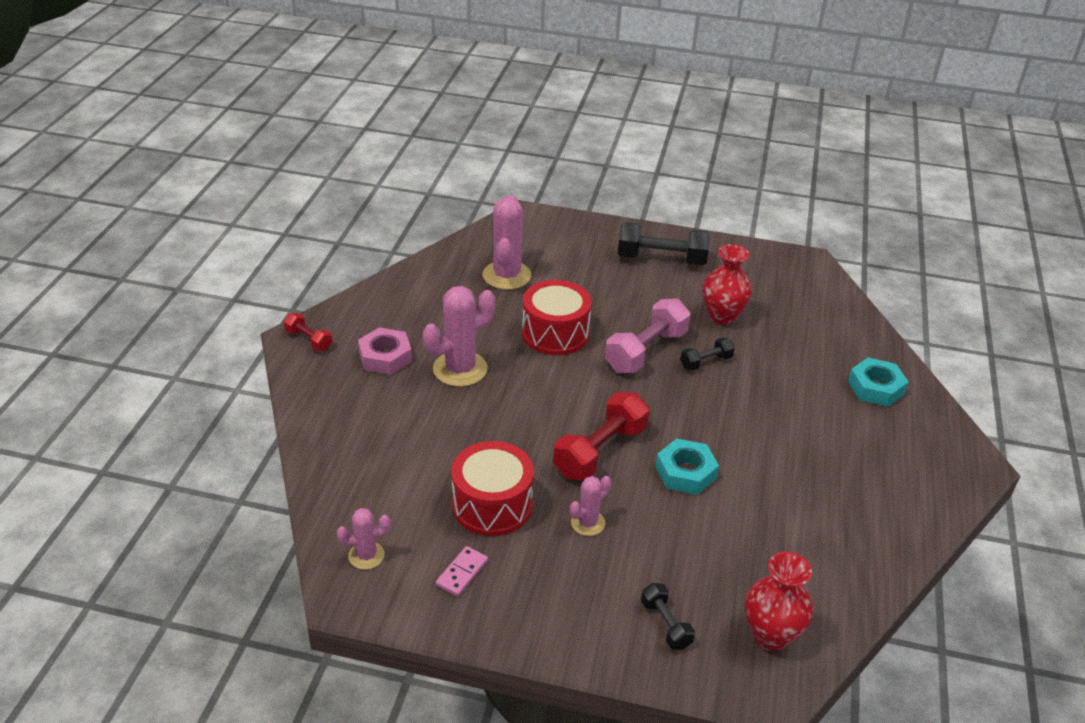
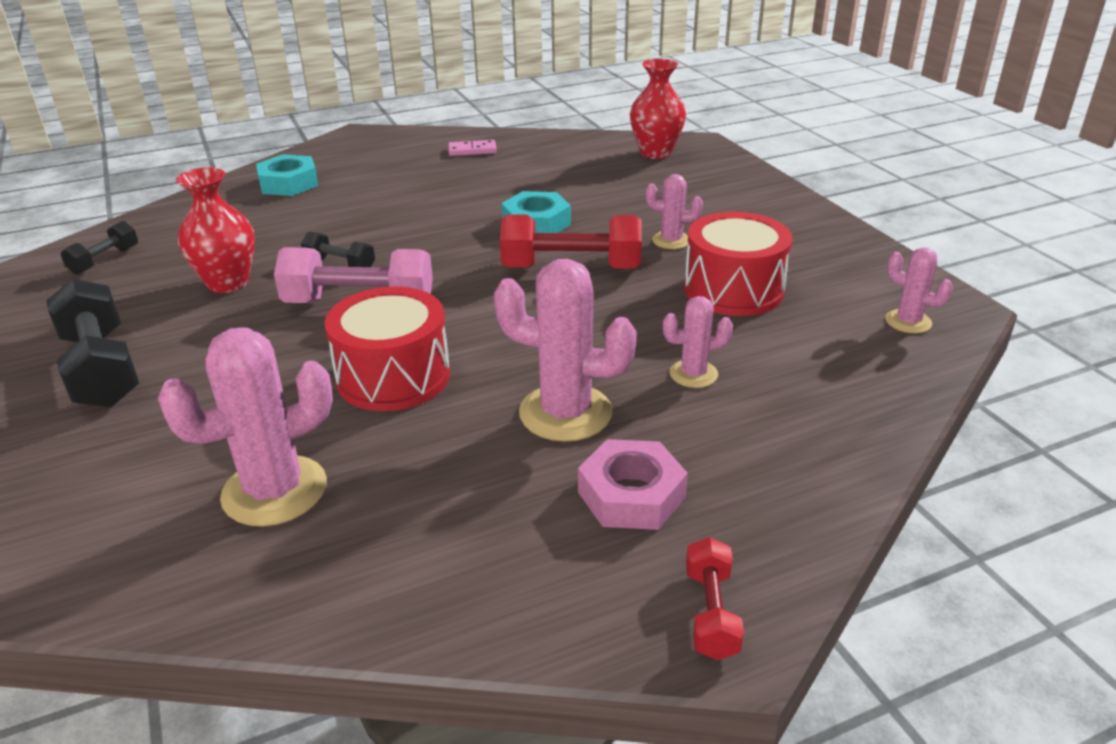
camera: 125 degrees left, 5 degrees down
pink domino [436,546,488,596] -> pink domino moved to [448,140,497,156]
black dumbbell [641,583,695,650] -> black dumbbell moved to [61,221,138,275]
none -> pink cactus [663,296,733,388]

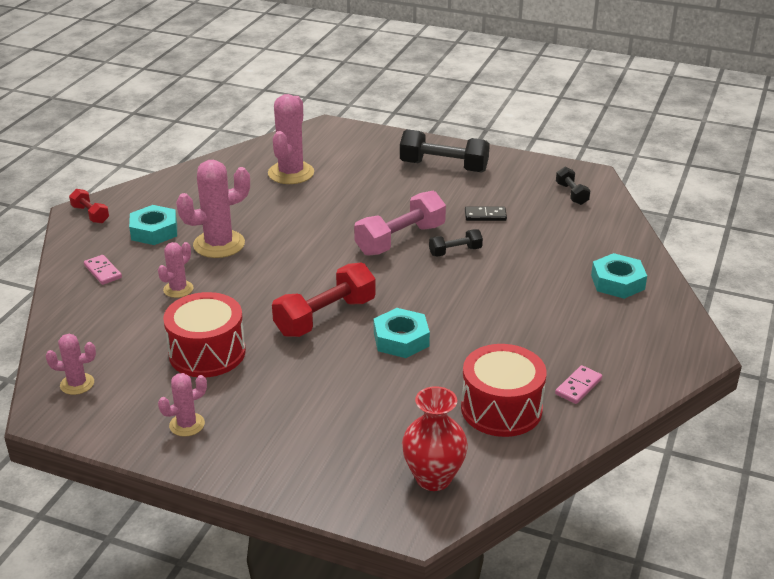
camera: 135 degrees right, 0 degrees up
red vase [176,167,255,293] -> black domino [465,207,507,221]
red drum [325,287,450,411] -> red drum moved to [461,344,547,437]
pink nut [578,439,688,530] -> turquoise nut [129,205,177,245]
pink cactus [646,174,703,249] -> pink cactus moved to [158,373,207,437]
none -> pink domino [84,255,122,285]

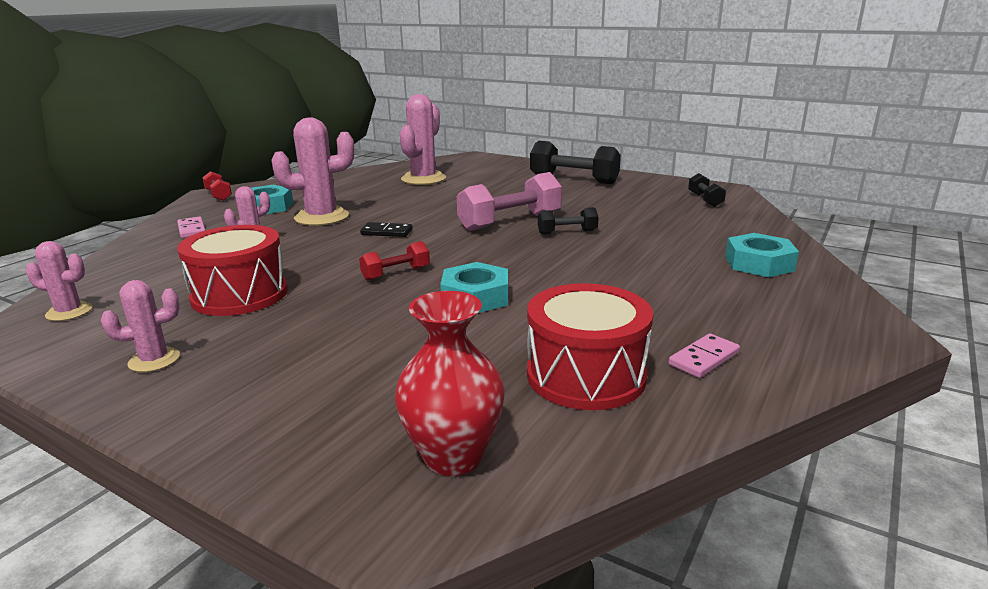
camera: 10 degrees right, 10 degrees down
red dumbbell [272,263,376,337] -> red dumbbell [359,241,430,280], size x0.53
black domino [465,207,507,221] -> black domino moved to [360,222,413,237]

